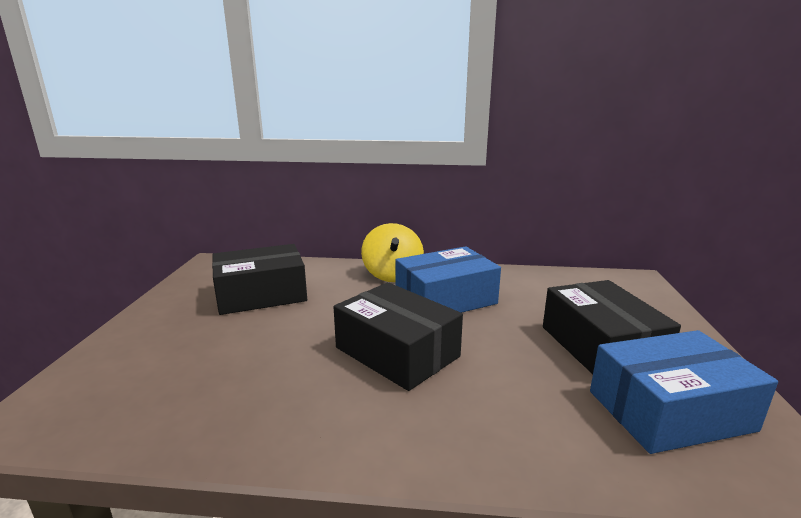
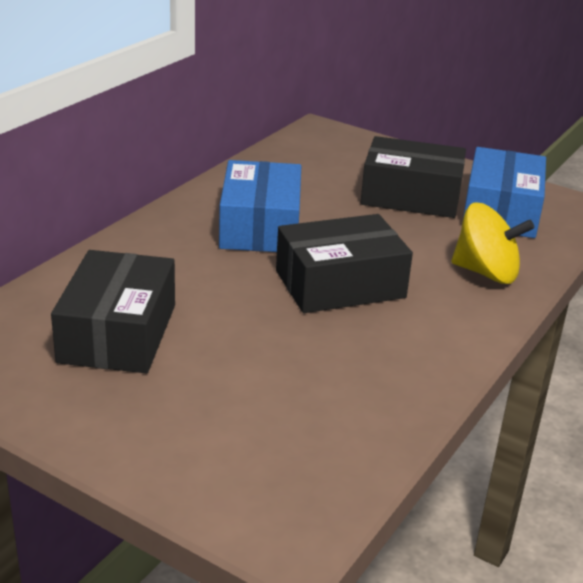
camera: 65 degrees left, 10 degrees up
yellow spinning top [361,223,424,282] -> yellow spinning top moved to [452,202,534,284]

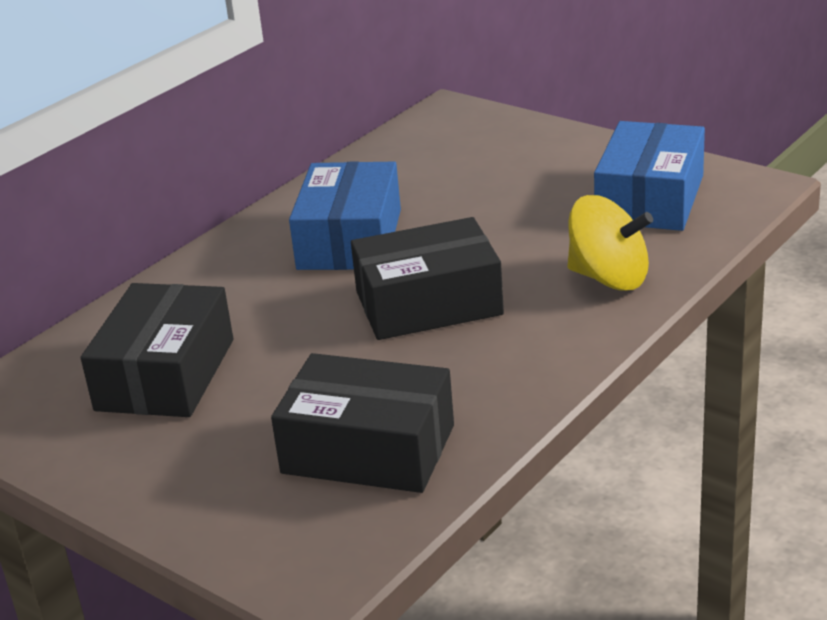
camera: 10 degrees right, 0 degrees up
black box [361,136,466,218] -> black box moved to [271,353,454,493]

